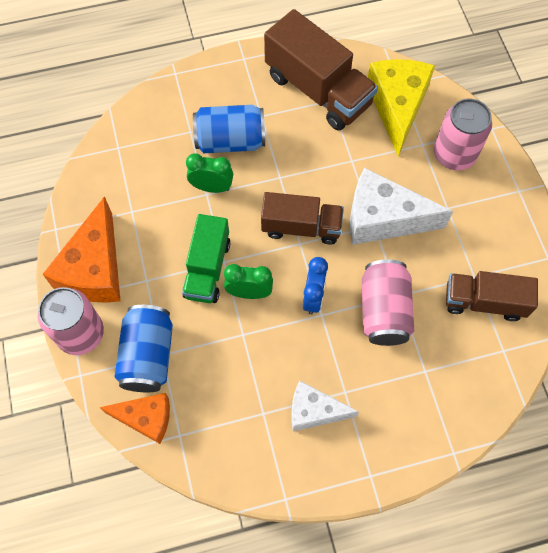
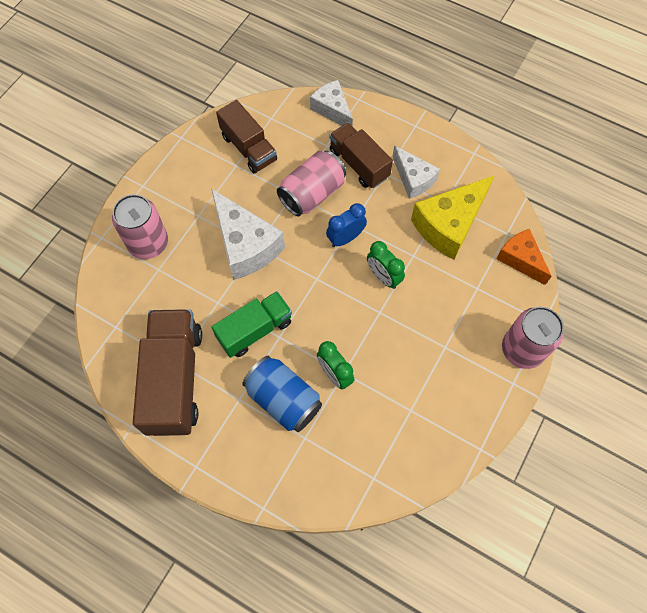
camera: 135 degrees left, 0 degrees up
orange cheese [43,196,121,303] -> none
blue can [115,305,173,392] -> none
green truck [182,214,230,303] -> green truck moved to [212,291,292,358]
brown truck [261,192,344,245] -> brown truck moved to [329,123,393,188]
yellow cheese [368,59,435,156] -> yellow cheese moved to [411,175,495,260]
none -> white cheese [310,80,353,126]

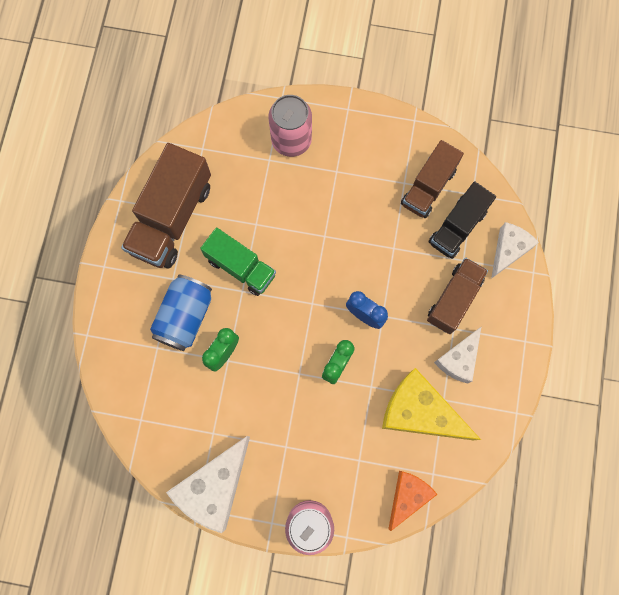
camera: 70 degrees right, 10 degrees up
brown truck [133,309,202,436] -> brown truck turned 135 degrees clockwise [121,143,211,269]
white cheese [211,189,285,280] -> white cheese moved to [166,436,250,533]
pink can [277,151,346,217] -> none
none -> black truck [429,181,496,259]

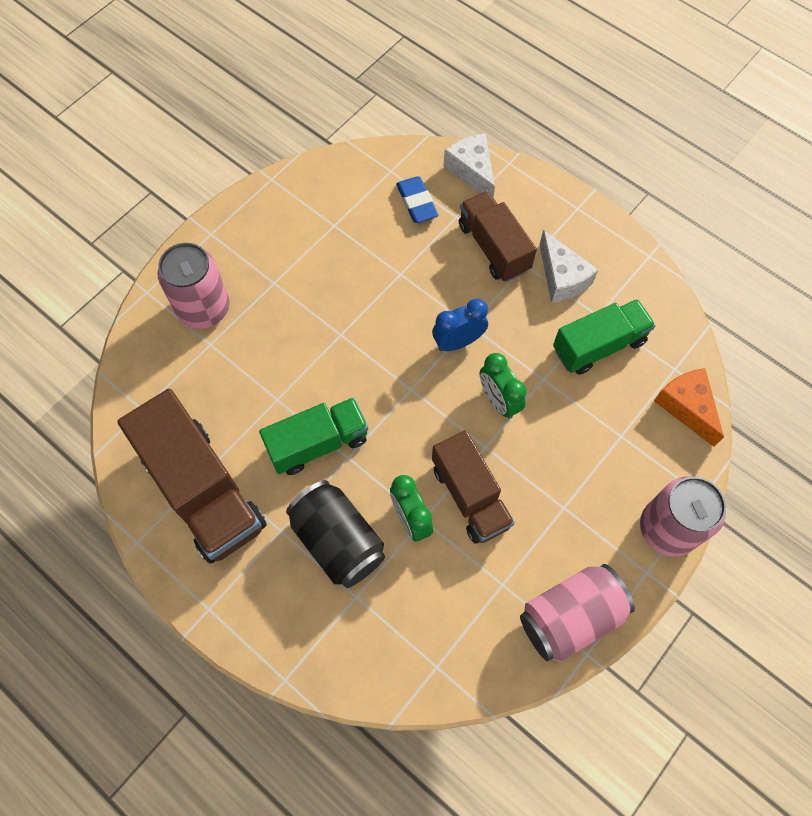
camera: 60 degrees left, 10 degrees down
blue can [150,275,212,351] -> black can [286,480,385,588]
white cheese [166,436,250,533] -> pink can [520,564,635,662]
yellow cheese [382,368,481,440] -> green truck [553,299,656,375]
brown truck [401,140,464,218] -> brown truck moved to [432,430,515,544]
black truck [429,181,496,259] -> blue eraser [396,176,438,223]

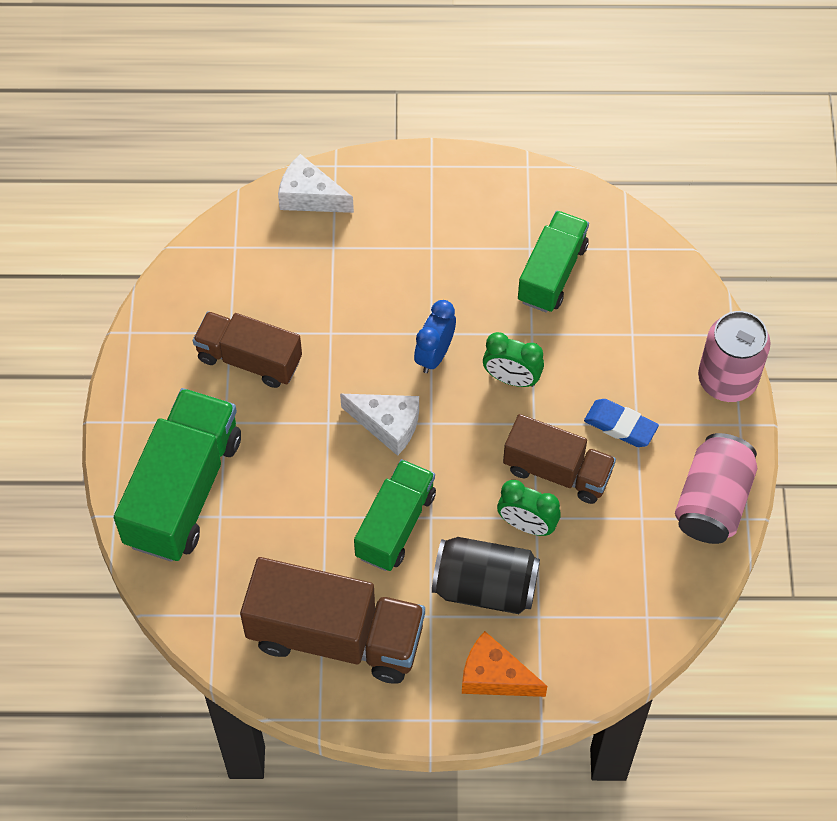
camera: 40 degrees left, 5 degrees down
pink can [158,243,230,329] -> green truck [114,388,241,562]
blue eraser [396,176,438,223] -> blue eraser moved to [584,399,659,447]
brown truck [459,191,537,282] -> brown truck moved to [193,311,302,388]
white cheese [539,230,598,303] -> white cheese moved to [340,394,419,456]
orange cheese [654,368,724,447] -> orange cheese moved to [462,631,547,697]

